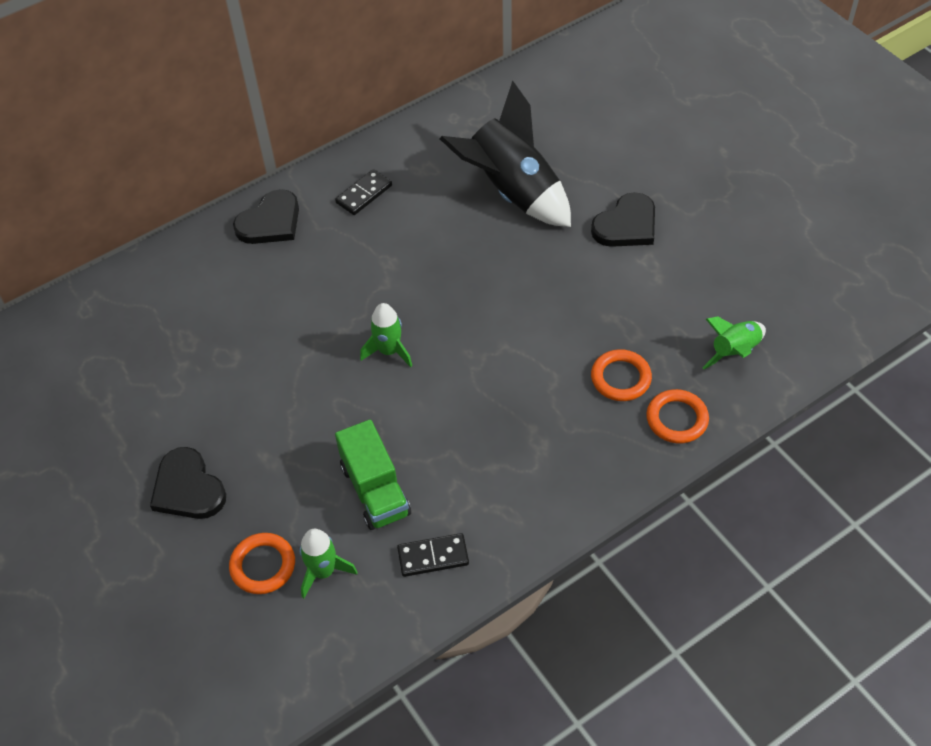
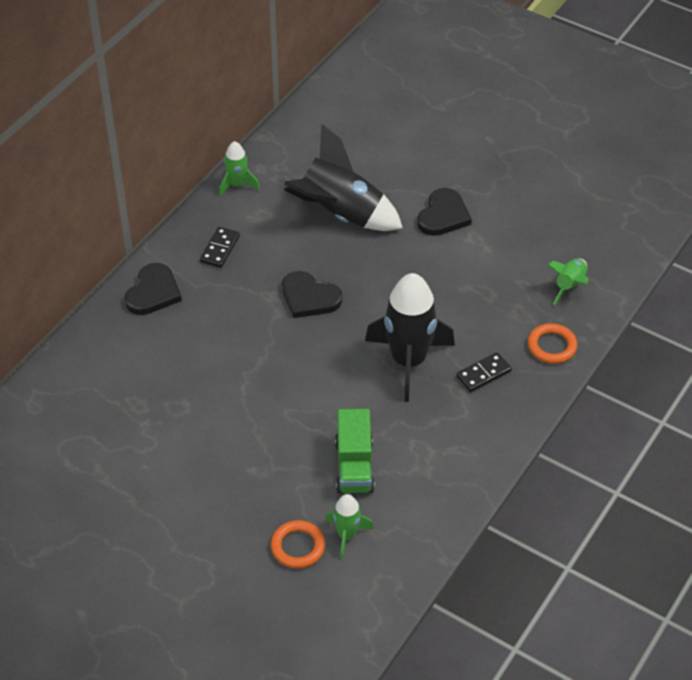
camera: 25 degrees left, 5 degrees down
black heart [150,447,226,519] -> black heart moved to [282,271,342,318]
green truck [335,419,411,530] -> green truck turned 45 degrees clockwise [335,409,375,494]
green rocket [360,303,412,367] -> green rocket moved to [219,141,260,196]
black domino [397,533,469,577] -> black domino moved to [456,352,512,392]
orange ring [591,349,652,401] -> none
none -> black rocket [365,273,455,402]

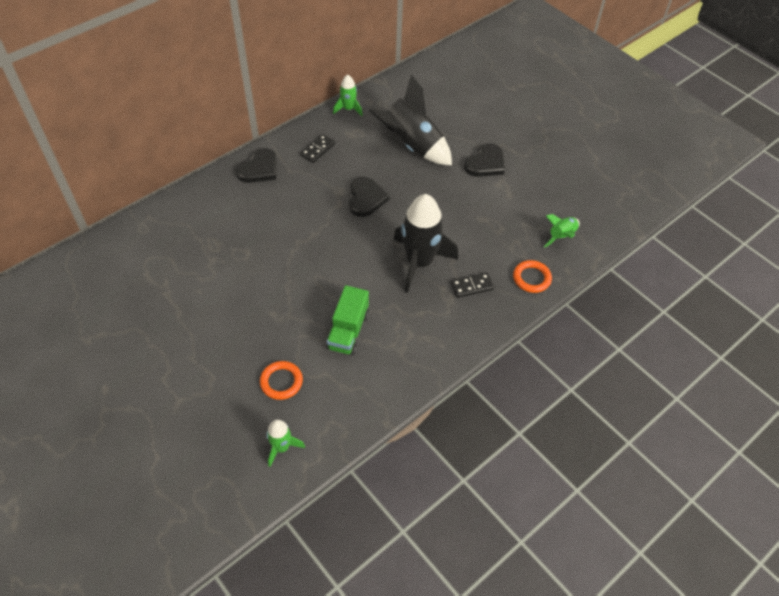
camera: 15 degrees right, 5 degrees up
black heart [282,271,342,318] -> black heart turned 135 degrees counterclockwise [349,177,390,217]
green rocket [326,494,374,559] -> green rocket moved to [267,420,305,467]

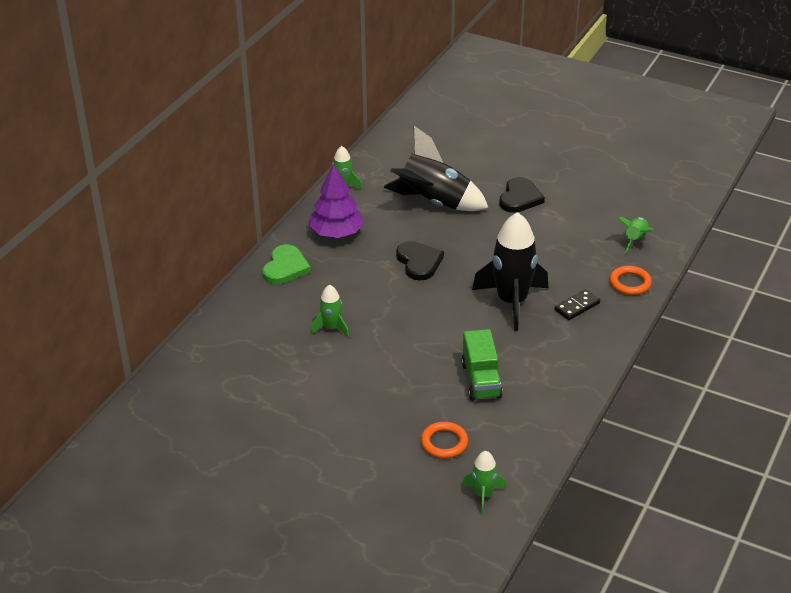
camera: 20 degrees left, 15 degrees down
black heart [236,148,277,183] -> green heart [262,244,311,284]
black domino [300,134,335,163] -> purple tree [309,164,364,238]
none -> green rocket [311,285,349,338]

